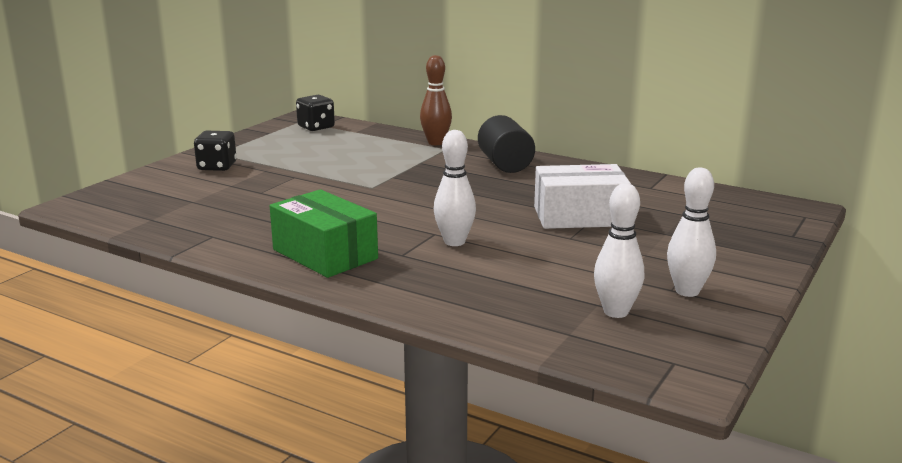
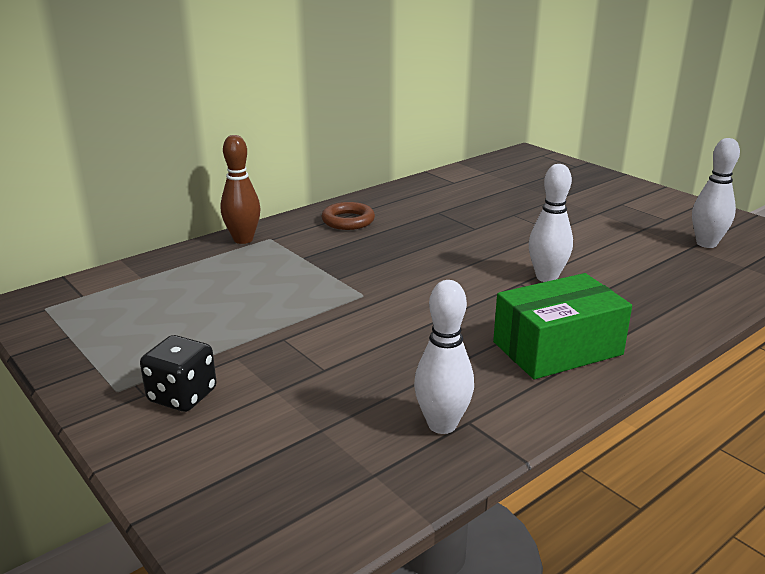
camera: 70 degrees left, 5 degrees up
black dice [296,95,335,131] -> none
black cylinder [478,115,535,173] -> brown ring [322,202,375,230]
white box [534,164,631,229] -> none
white bowling pin [667,167,716,297] -> white bowling pin moved to [414,280,474,434]

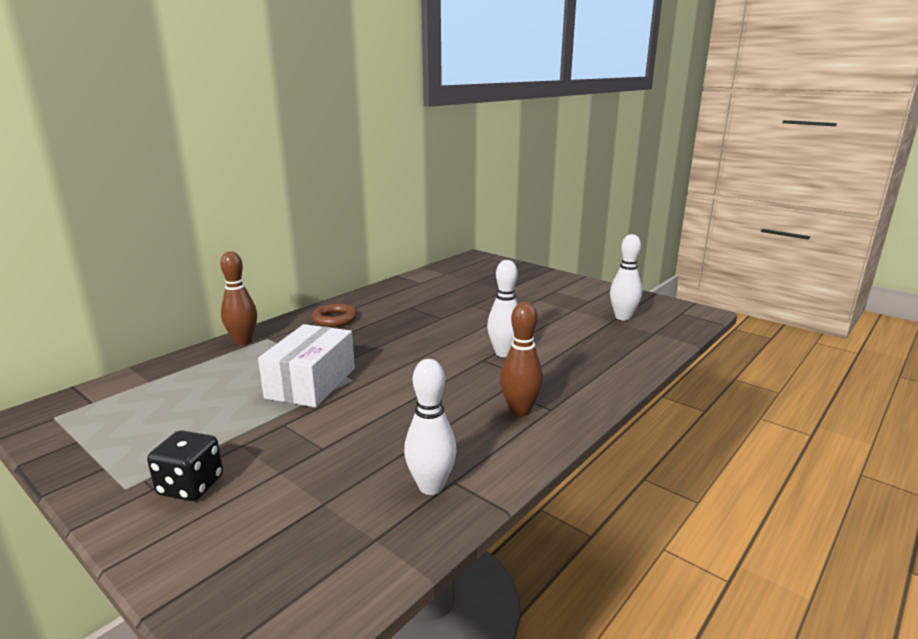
camera: 10 degrees left, 5 degrees down
green box [493,273,632,379] -> brown bowling pin [500,302,543,416]
none -> white box [258,324,355,407]

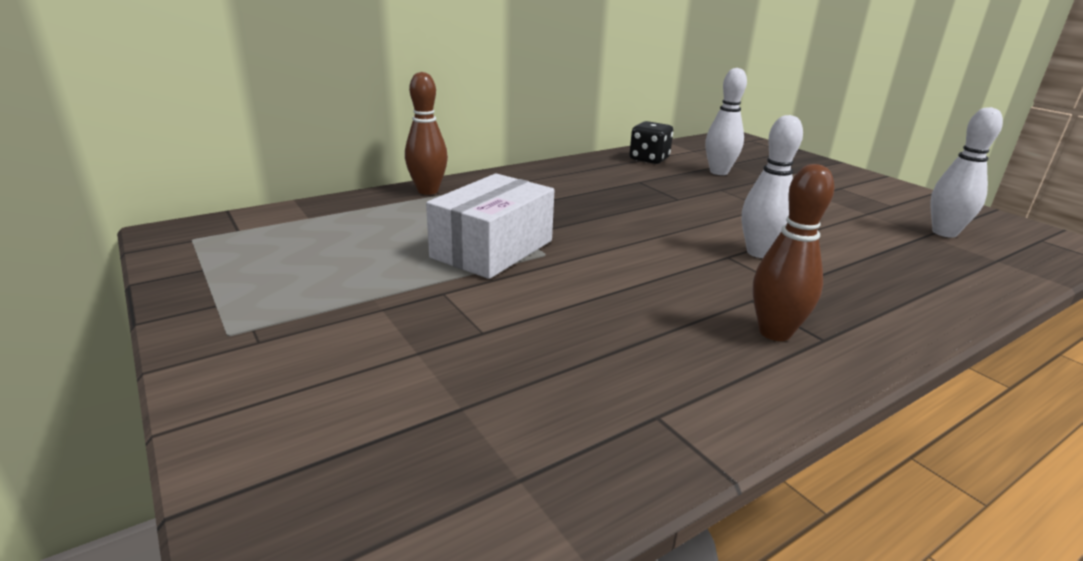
camera: 15 degrees right, 5 degrees up
black dice [147,430,223,501] -> black dice moved to [629,121,673,164]
brown ring [312,303,357,327] -> none
white bowling pin [404,359,457,495] -> white bowling pin moved to [705,68,747,175]

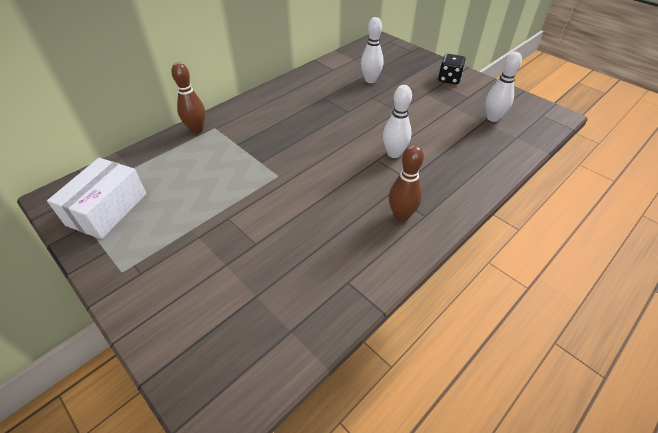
camera: 10 degrees left, 20 degrees up
white box [426,173,554,279] -> white box moved to [47,158,146,239]
black dice [629,121,673,164] -> black dice moved to [438,54,466,84]

